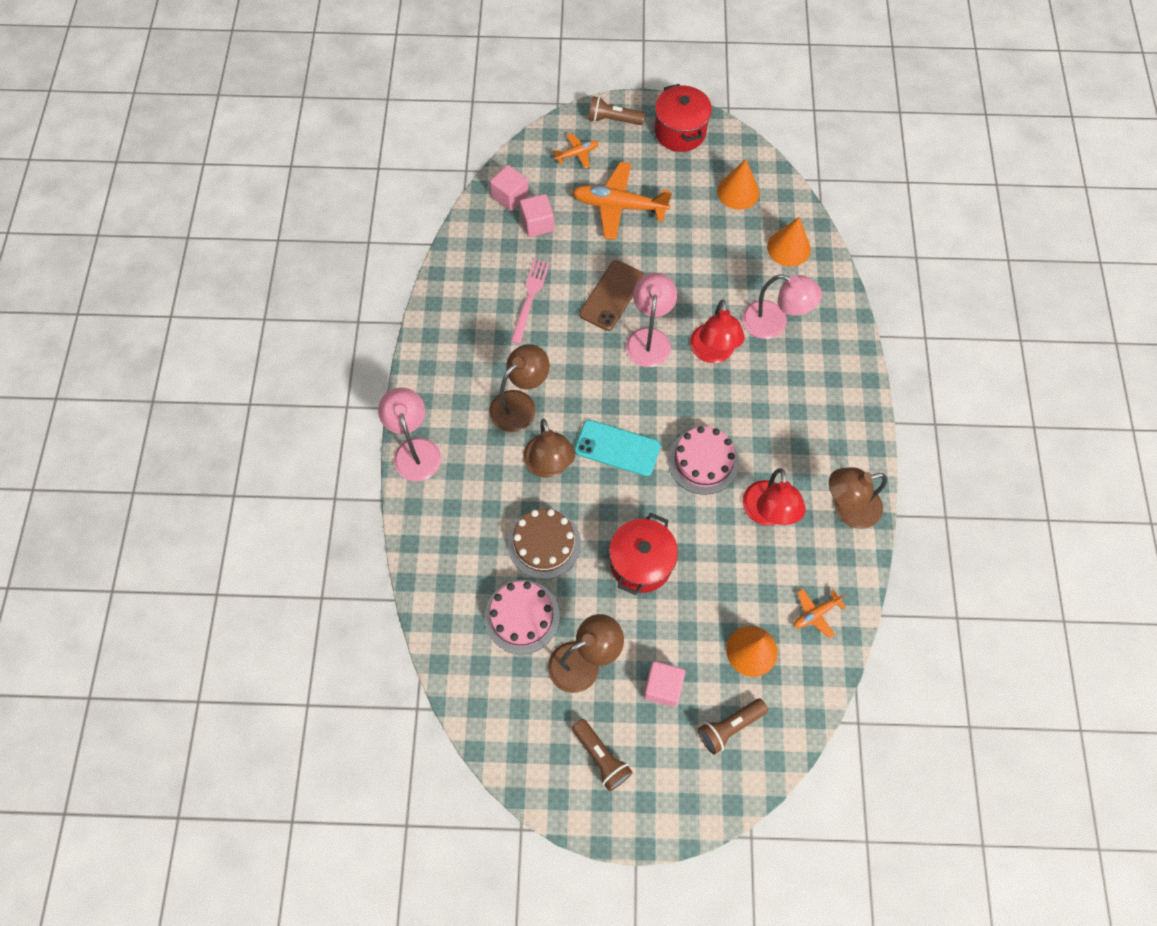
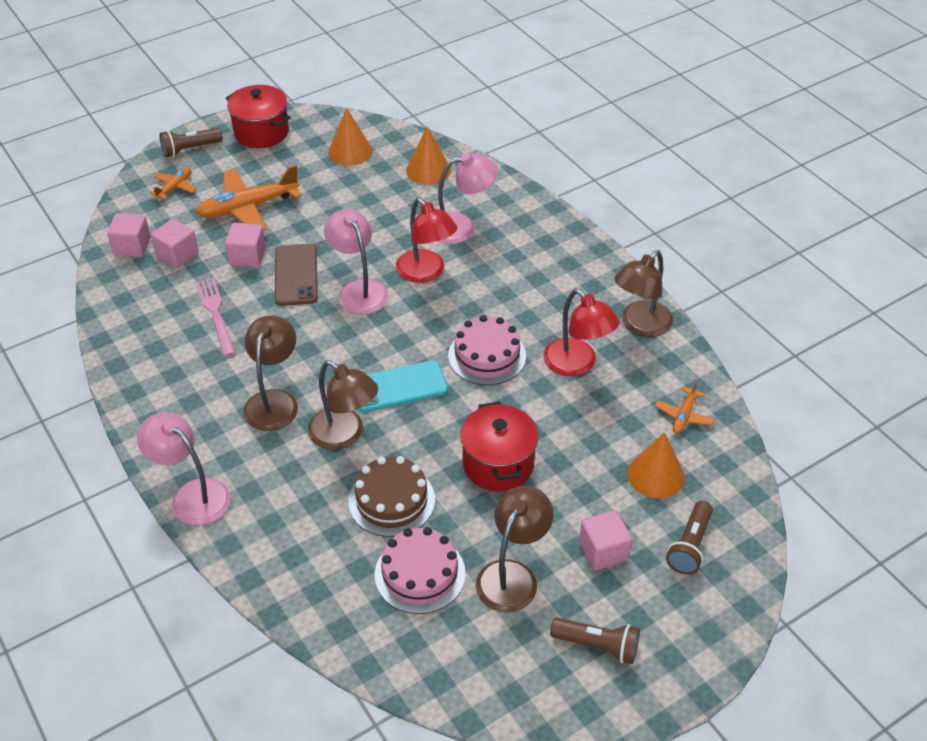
camera: 35 degrees left, 20 degrees down
none -> pink cube [225,223,266,267]

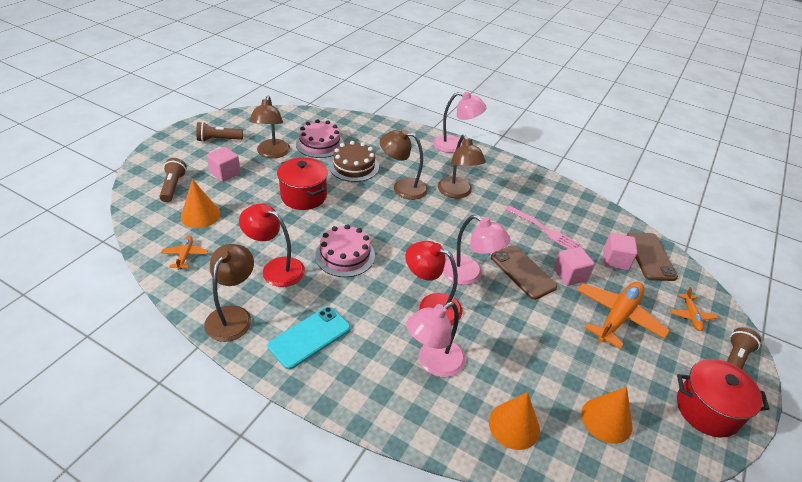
camera: 150 degrees right, 5 degrees down
pink cube [107,213,151,257] -> brown phone [627,233,678,281]
turquoise phone [359,360,448,412] -> turquoise phone moved to [268,307,350,370]

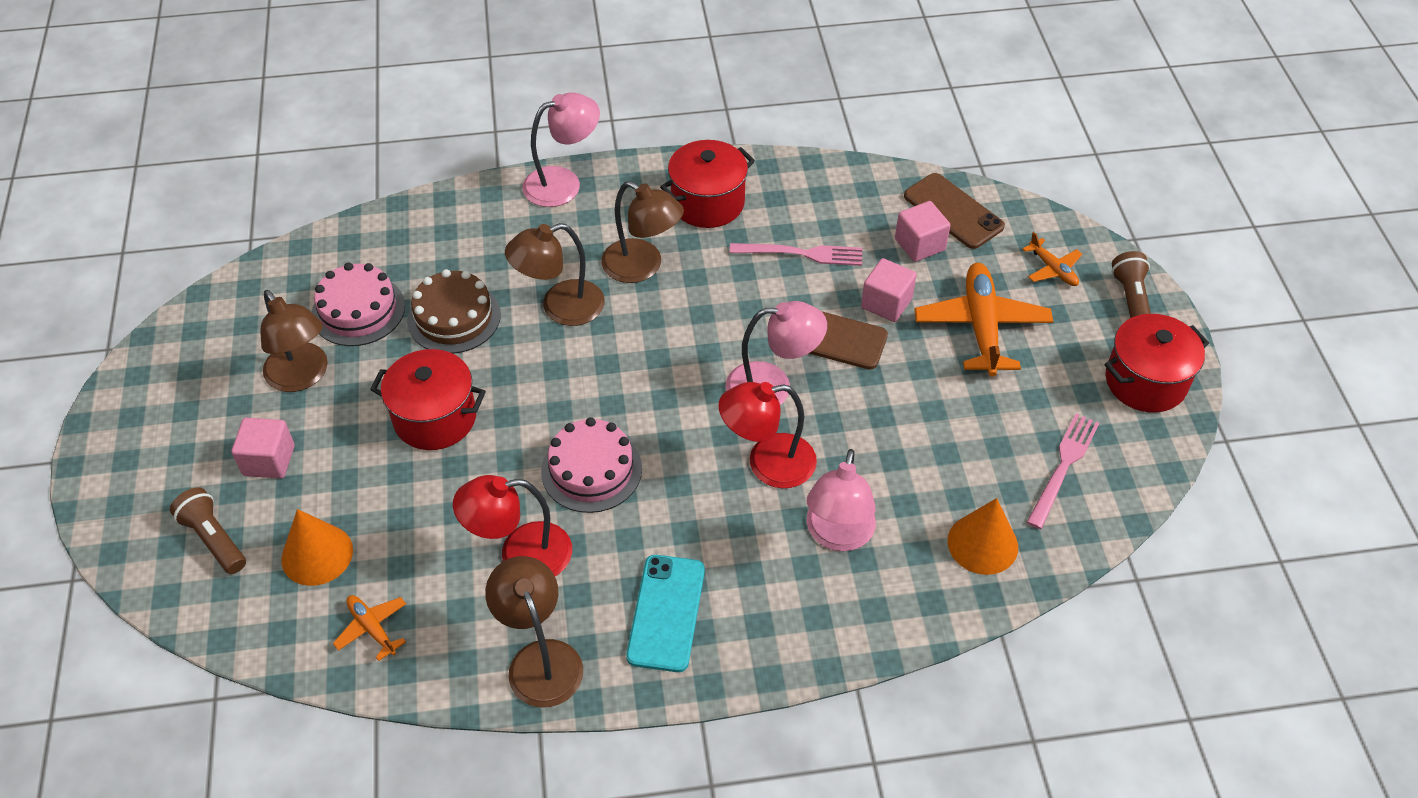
camera: 35 degrees left, 10 degrees up
brown flashlight [196,122,243,142] -> none
orange cone [581,387,632,444] -> pink fork [1027,413,1099,529]
none -> red pot [660,140,755,228]

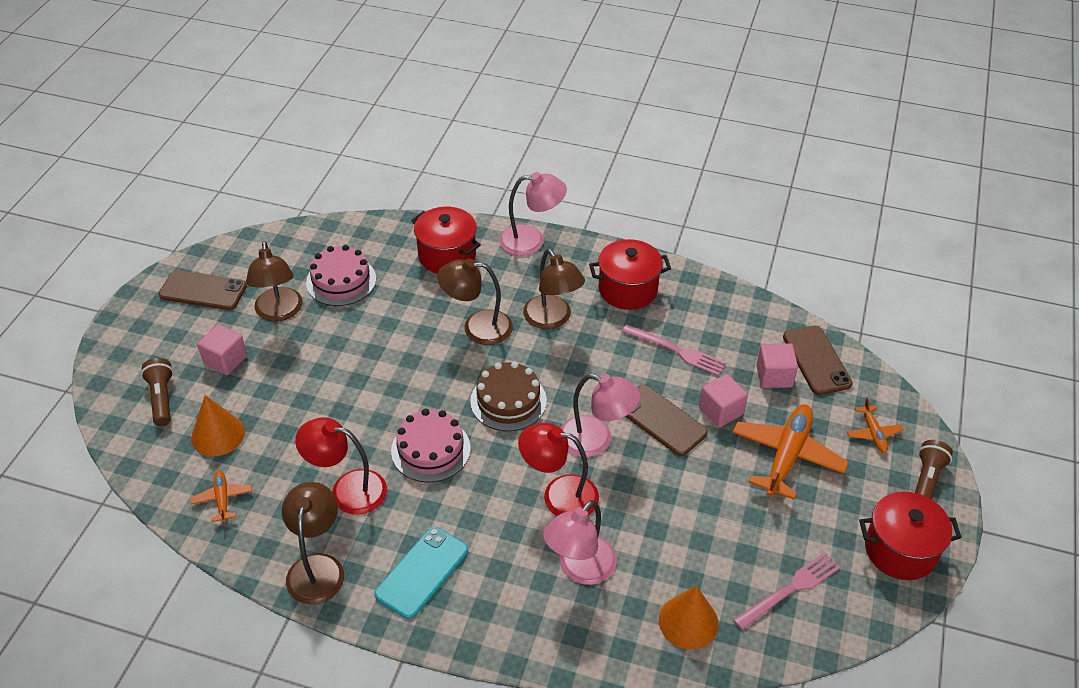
camera: 25 degrees right, 5 degrees down
red pot [370,349,486,450] -> red pot moved to [411,207,481,274]
brown cake [407,269,501,354] -> brown cake moved to [470,361,547,431]
none -> brown phone [159,270,247,310]

